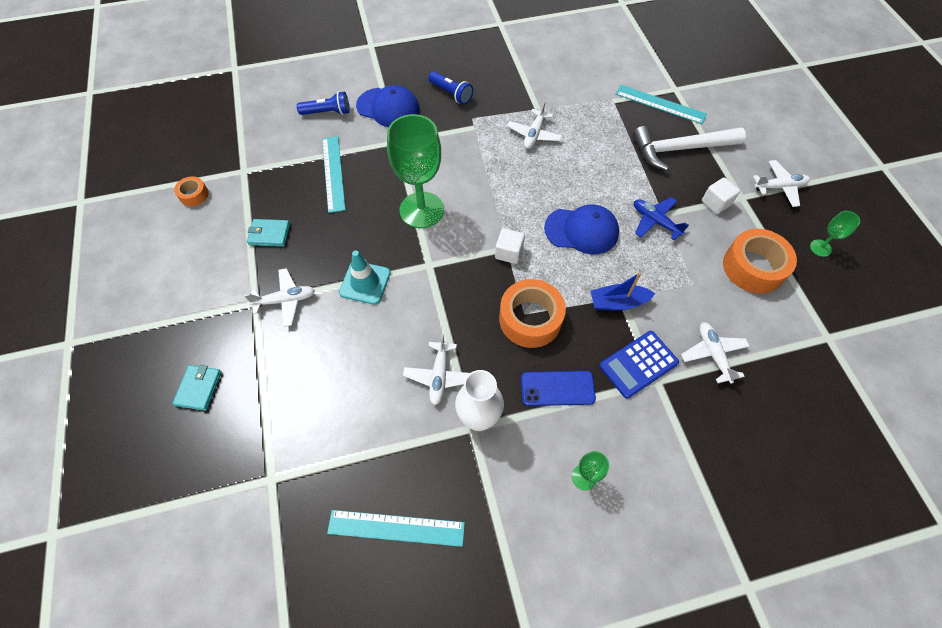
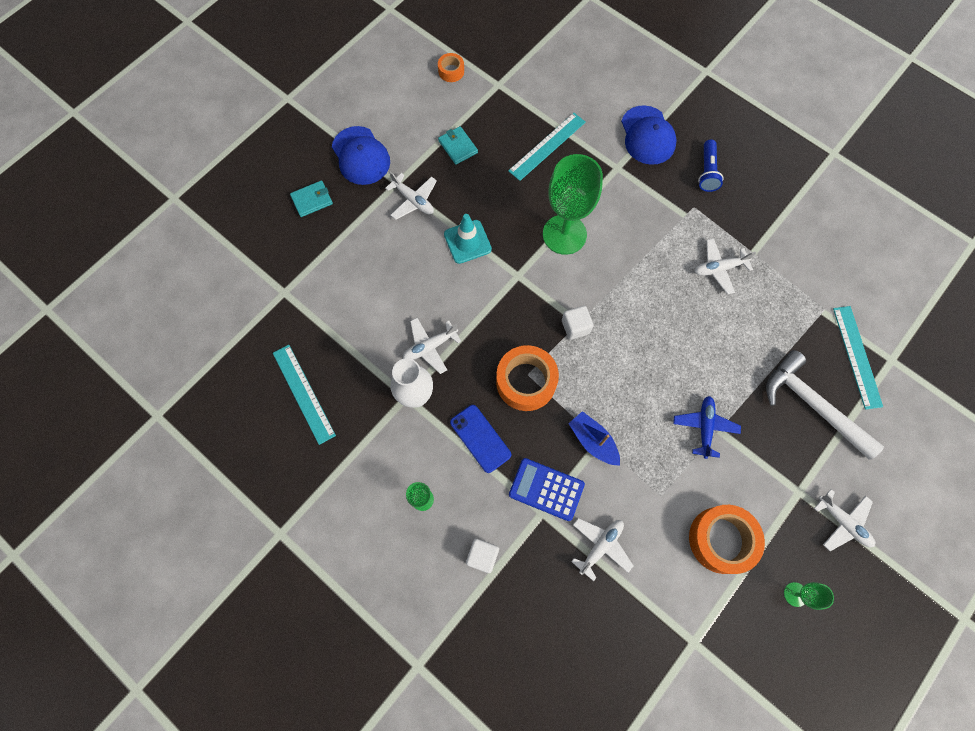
camera: 55 degrees right, 10 degrees up
blue flashlight [297,91,350,115] -> none
blue cap [544,205,619,254] -> blue cap moved to [332,126,390,185]
white cube [702,178,740,214] -> white cube moved to [466,539,499,573]

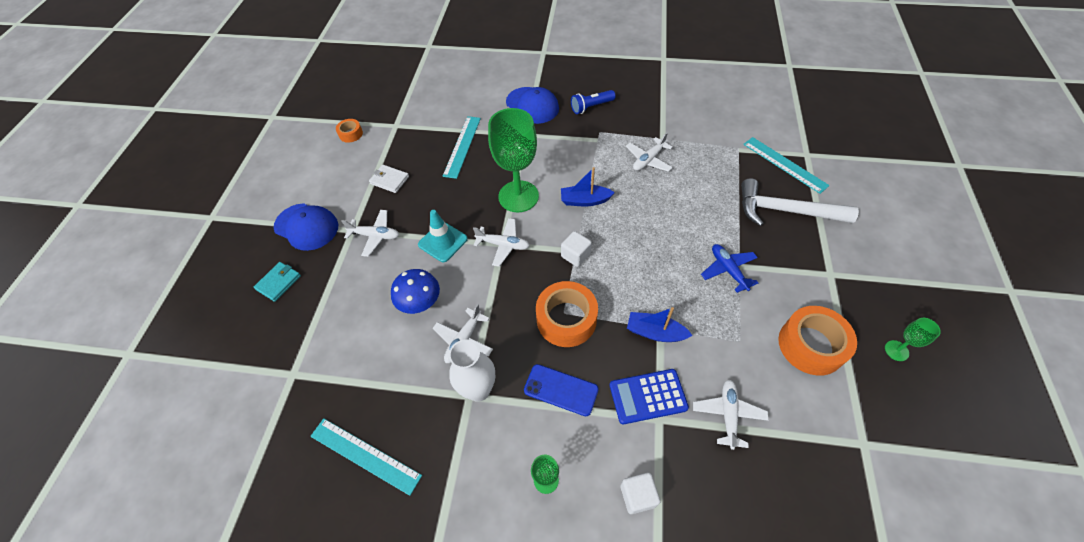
camera: 30 degrees left, 15 degrees down
turquoise wallet [438,126,478,165] -> white wallet [369,165,409,193]
blue flashlight [698,139,724,192] -> blue flashlight turned 90 degrees clockwise [571,90,615,114]
white plane [814,489,875,551] -> white plane moved to [473,218,530,267]
none -> blue mushroom [391,269,440,314]
none -> blue boat [561,167,615,206]

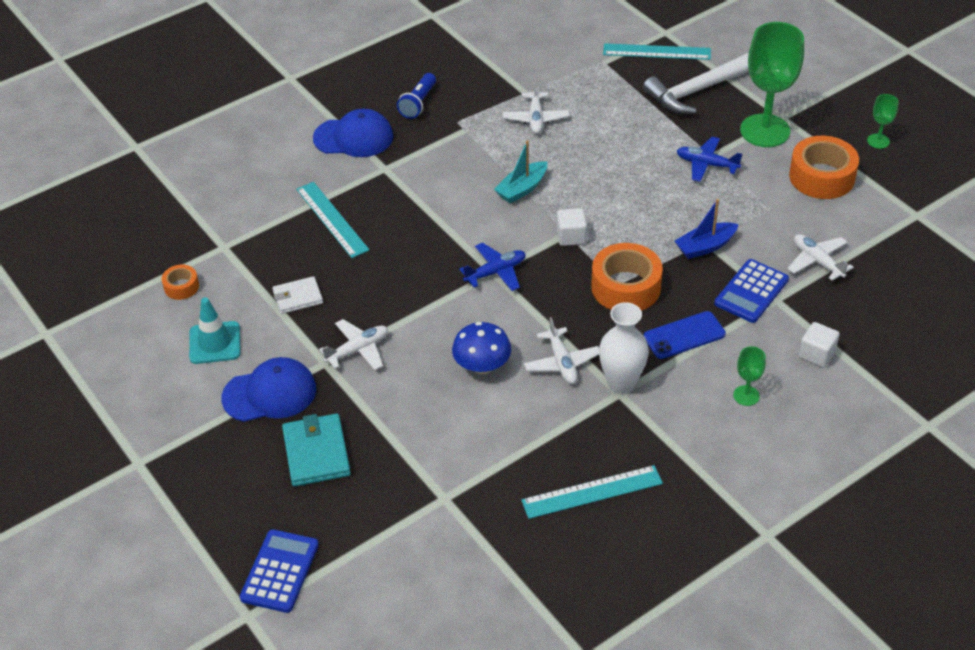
camera: 45 degrees left, 10 degrees down
turquoise wallet [253,262,301,302] -> turquoise wallet [282,414,351,486], size x1.53
turquoise traffic cone [418,210,468,262] -> turquoise traffic cone moved to [189,297,241,364]
white plane [473,218,530,267] -> blue plane [459,243,526,291]
green goblet [488,108,539,212] -> green goblet moved to [740,22,804,147]
blue boat [561,167,615,206] -> turquoise boat [494,140,547,203]
none -> blue calculator [240,529,319,613]

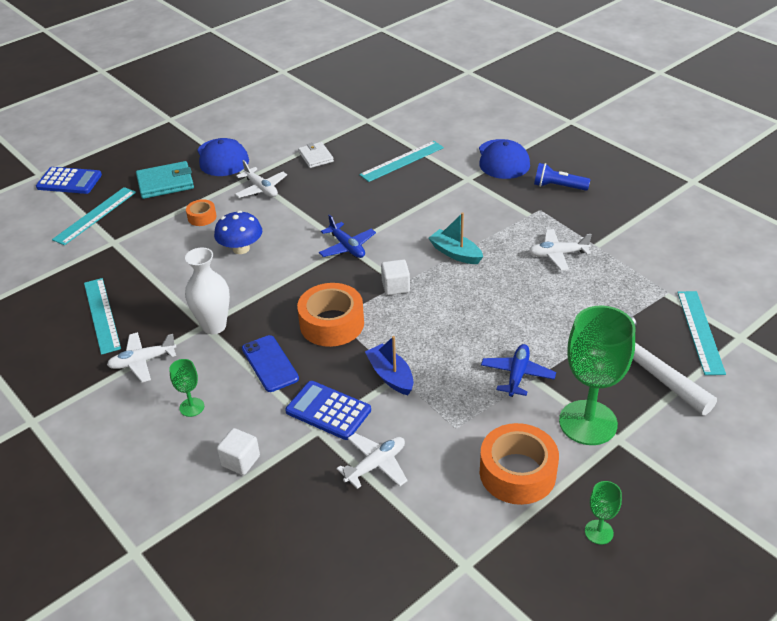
camera: 85 degrees right, 5 degrees down
orange tape [162,265,199,300] -> orange tape moved to [186,199,216,226]
turquoise traffic cone [189,297,241,364] -> none
white plane [524,317,599,384] -> white plane moved to [107,332,176,382]
none -> turquoise ruler [52,187,136,245]

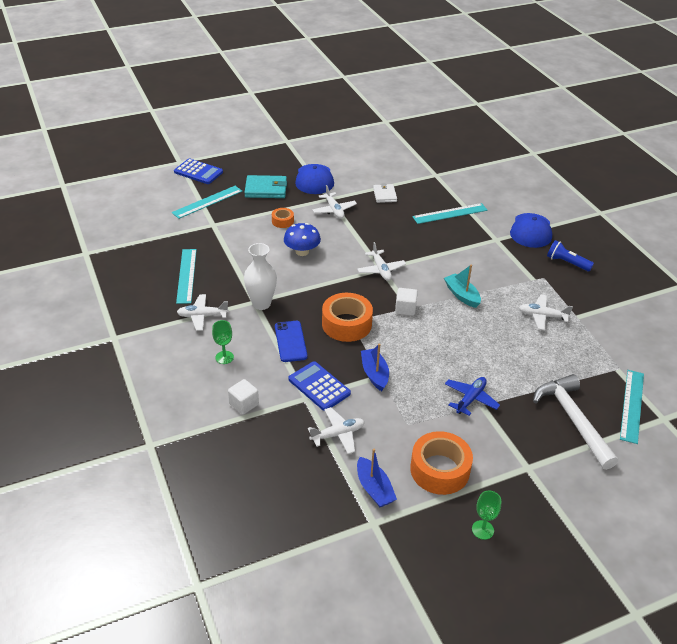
camera: 15 degrees right, 0 degrees up
blue plane [319,214,376,258] -> white plane [357,242,406,281]
green goblet [559,306,635,445] -> none
none -> blue boat [357,449,397,507]

